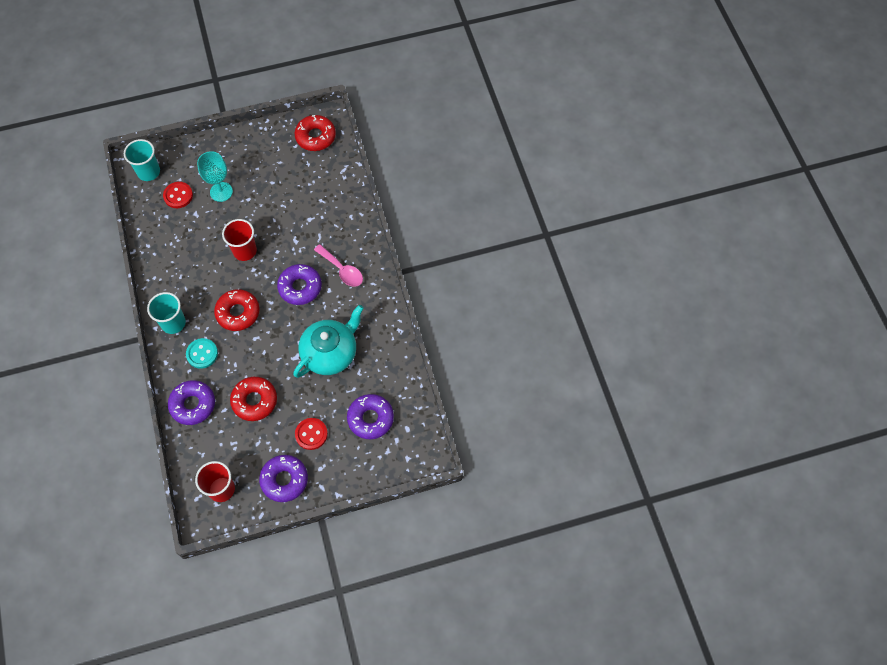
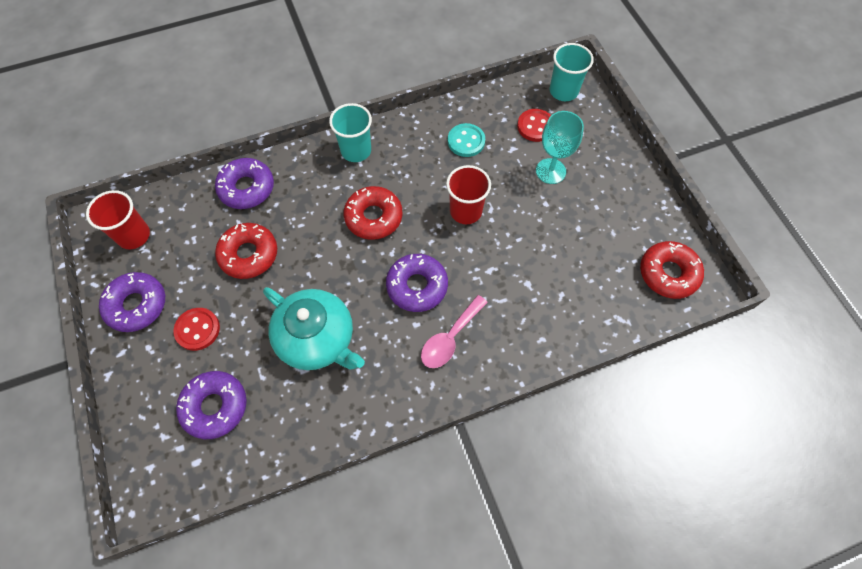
camera: 85 degrees right, 0 degrees up
turquoise button [186,338,218,369] -> turquoise button moved to [448,123,485,157]

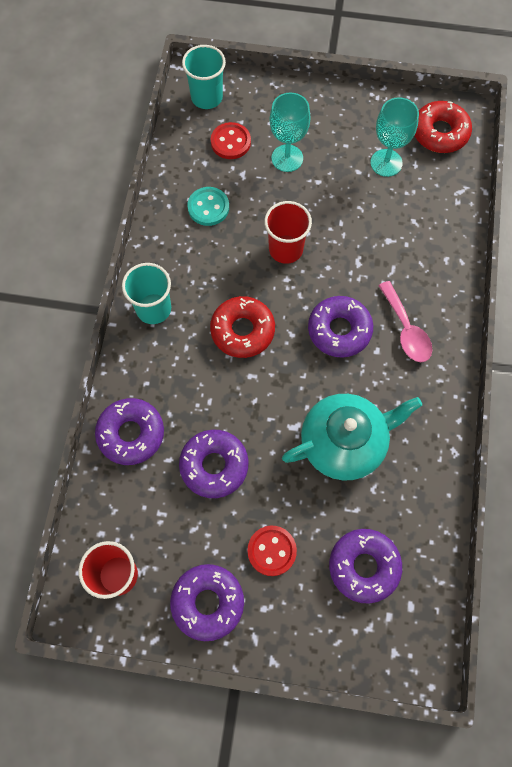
camera: 60 degrees left, 5 degrees up
red donut [215,223,277,279] -> purple donut [179,430,249,498]
none -> turquoise goblet [370,97,419,177]

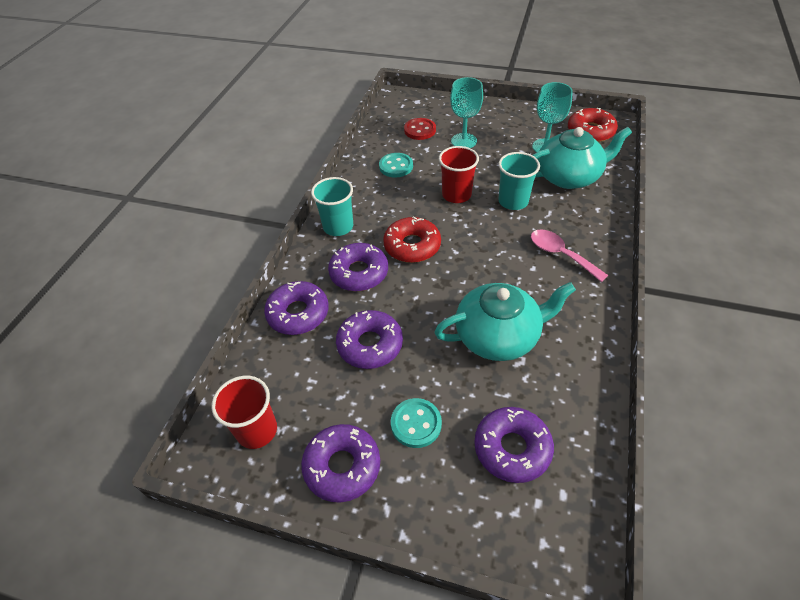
camera: 10 degrees right, 20 degrees down
turquoise cup [182,45,226,109] -> turquoise cup moved to [498,152,540,210]
red button [247,526,297,576] -> turquoise button [391,398,442,448]
purple donut [308,296,373,358] -> purple donut moved to [328,243,388,291]
pink spoon [378,281,432,362] -> pink spoon turned 150 degrees clockwise [531,229,609,282]
none -> turquoise teapot [533,127,632,189]

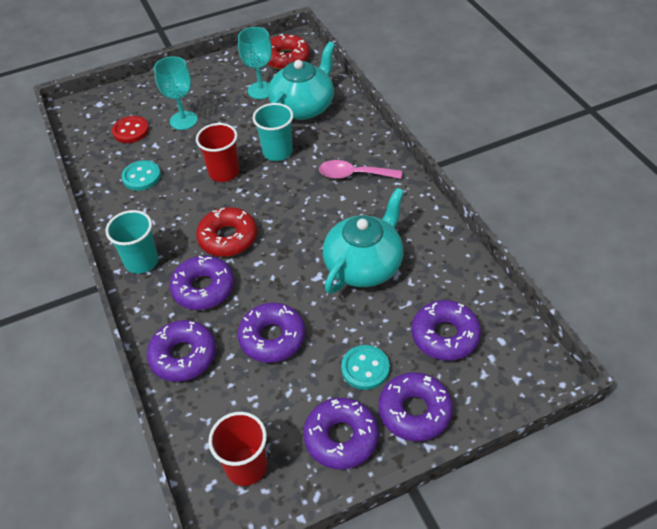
camera: 40 degrees left, 0 degrees up
none -> purple donut [379,372,453,441]

